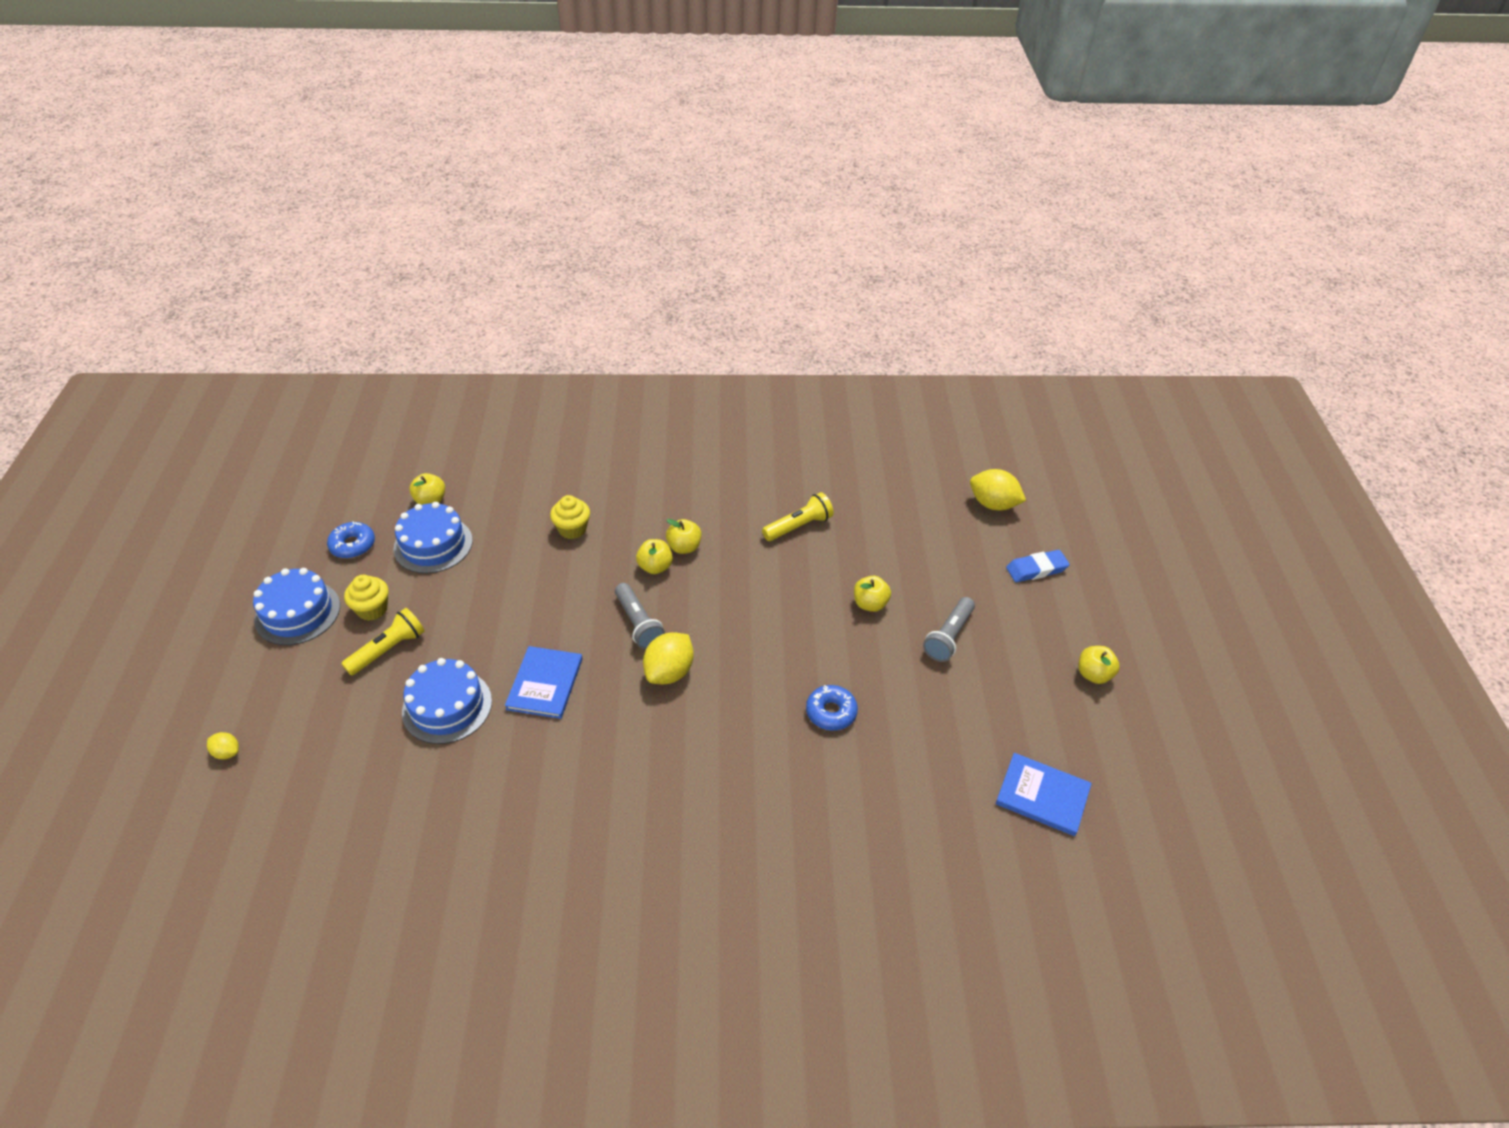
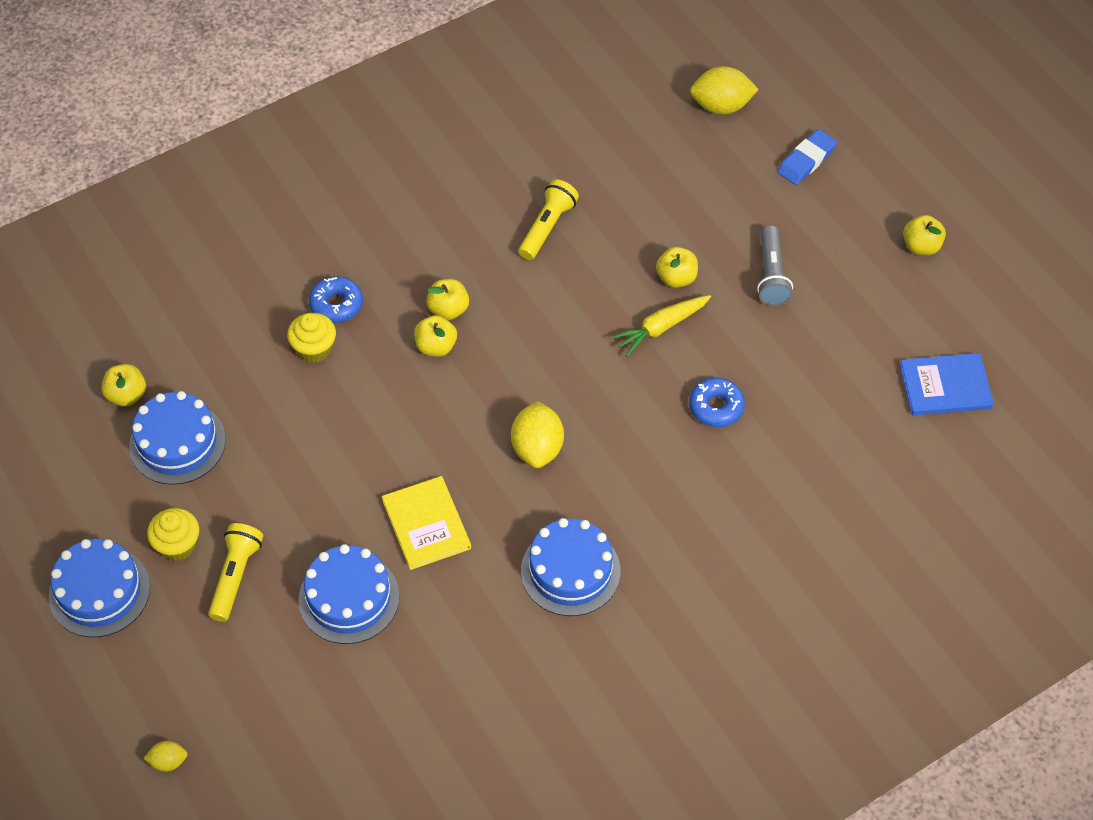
camera: 30 degrees left, 10 degrees up
blue donut [327,521,375,558] -> blue donut moved to [309,276,363,323]
blue book [505,646,583,719] -> yellow book [382,476,471,570]
grey flashlight [615,583,665,649] -> none
none -> blue cake [521,518,621,616]
none -> yellow carrot [611,295,711,357]

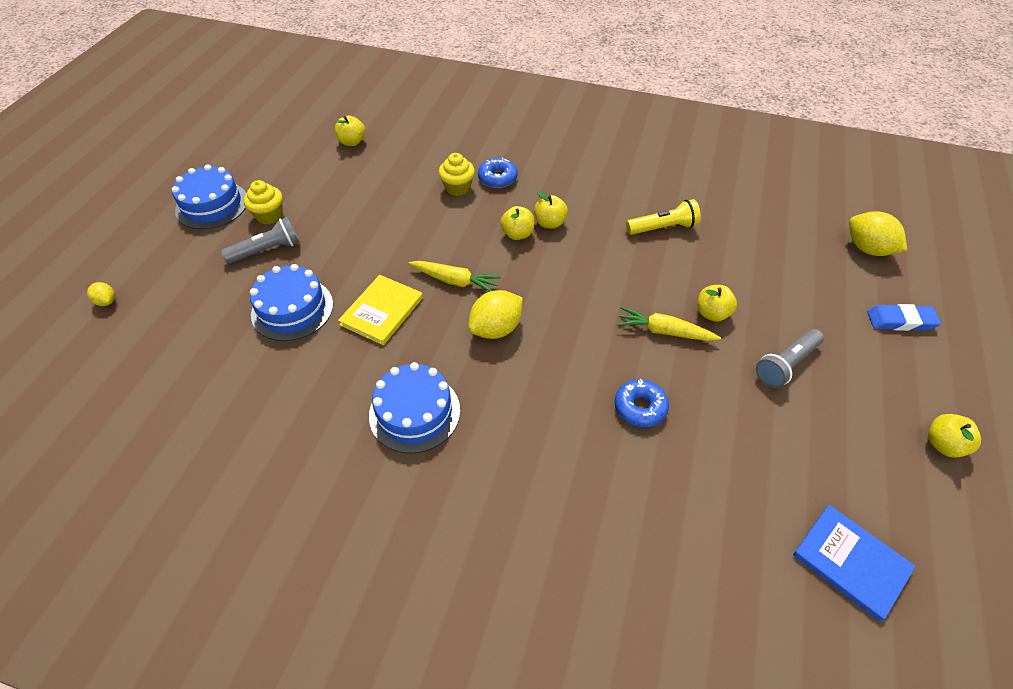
camera: 50 degrees right, 5 degrees down
blue cake [129,391,226,485] -> none
yellow flashlight [208,523,263,622] -> grey flashlight [221,217,299,264]
none -> yellow carrot [409,261,501,292]

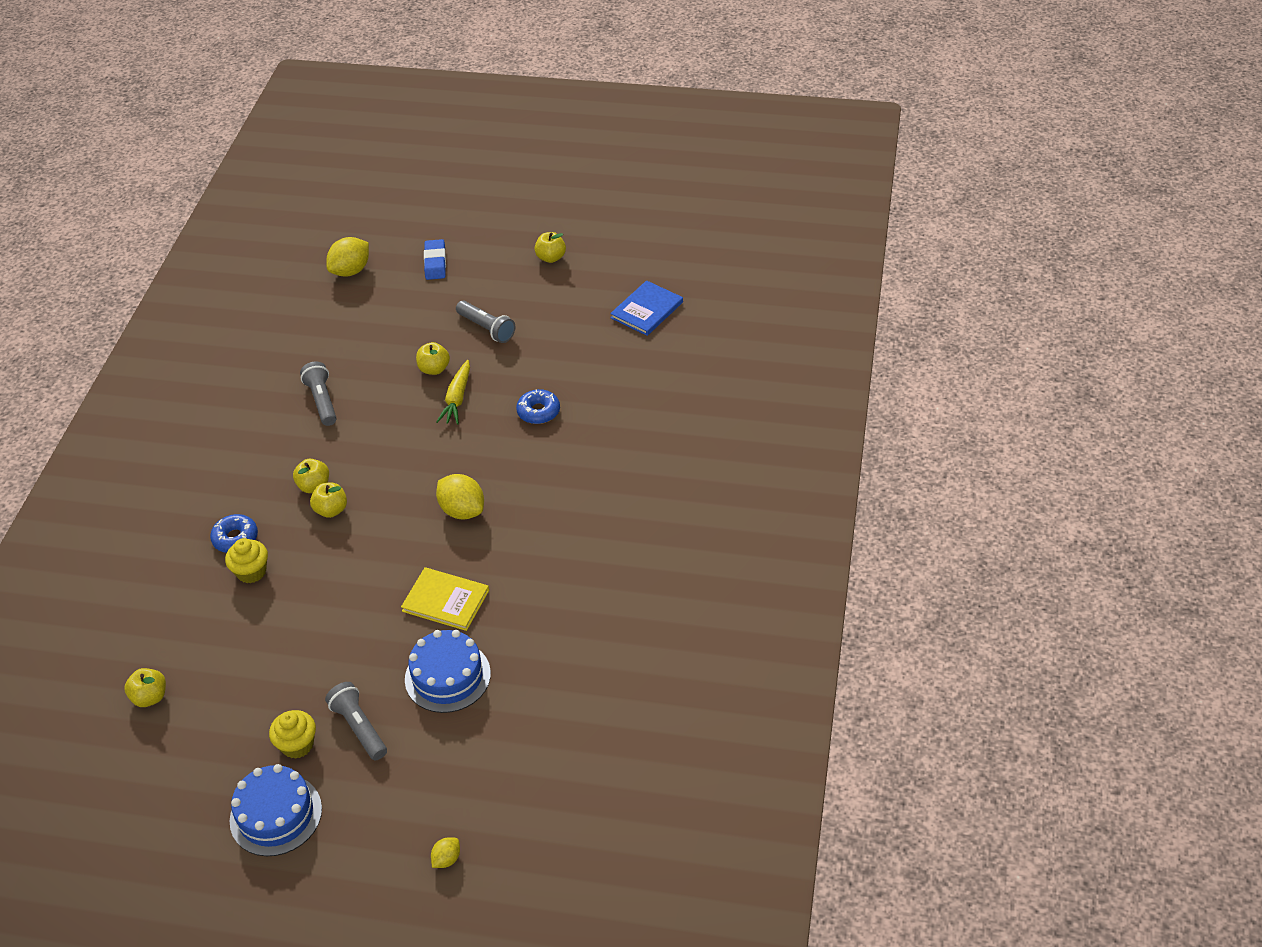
camera: 95 degrees left, 5 degrees down
blue cake [369,362,460,454] -> none
yellow carrot [409,261,501,292] -> none
yellow flashlight [626,199,701,235] -> grey flashlight [300,361,337,426]

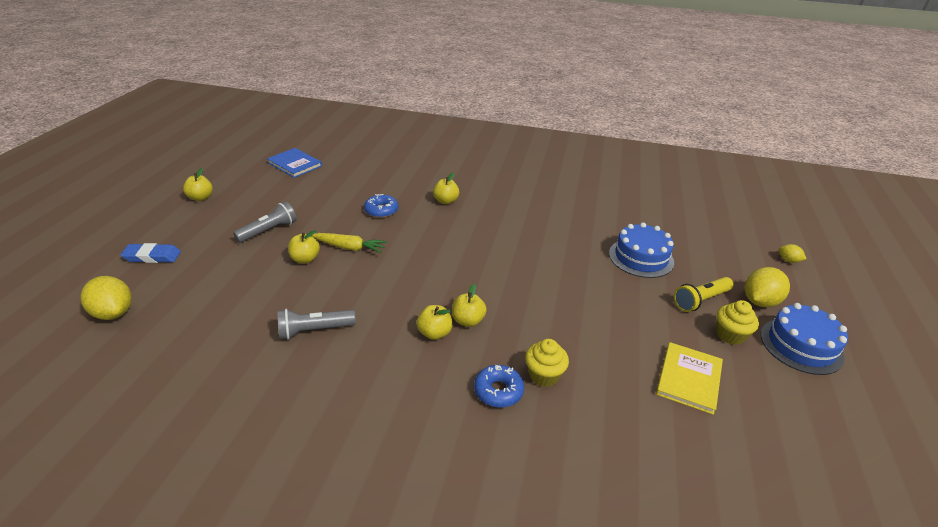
camera: 90 degrees left, 10 degrees down
yellow apple [124,668,166,707] -> yellow apple moved to [433,173,459,204]
grey flashlight [325,682,387,760] -> yellow flashlight [674,277,734,312]
yellow book [401,567,489,631] -> yellow book moved to [656,342,723,415]
yellow lemon [436,474,484,519] -> yellow lemon moved to [745,267,790,307]

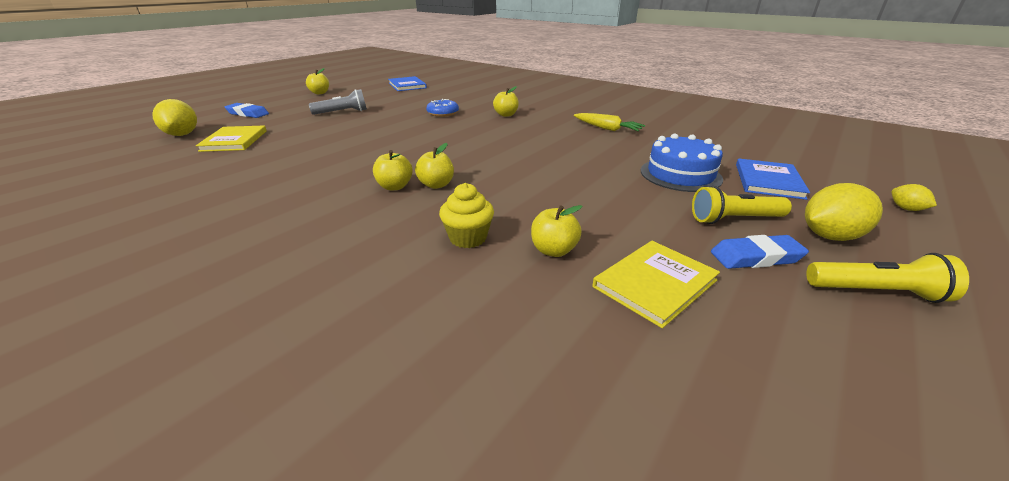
camera: 25 degrees right, 5 degrees down
grey flashlight [277,309,356,340] -> none
yellow apple [288,230,320,263] -> yellow apple moved to [531,205,583,257]
yellow carrot [312,233,387,253] -> yellow carrot moved to [574,113,645,131]
blue donut [474,365,524,408] -> none
yellow cupcake [716,300,759,345] -> blue eraser [711,235,809,269]
blue cake [761,303,848,375] -> yellow flashlight [807,253,969,303]
none -> yellow book [196,126,267,152]
none -> blue book [736,159,810,200]

